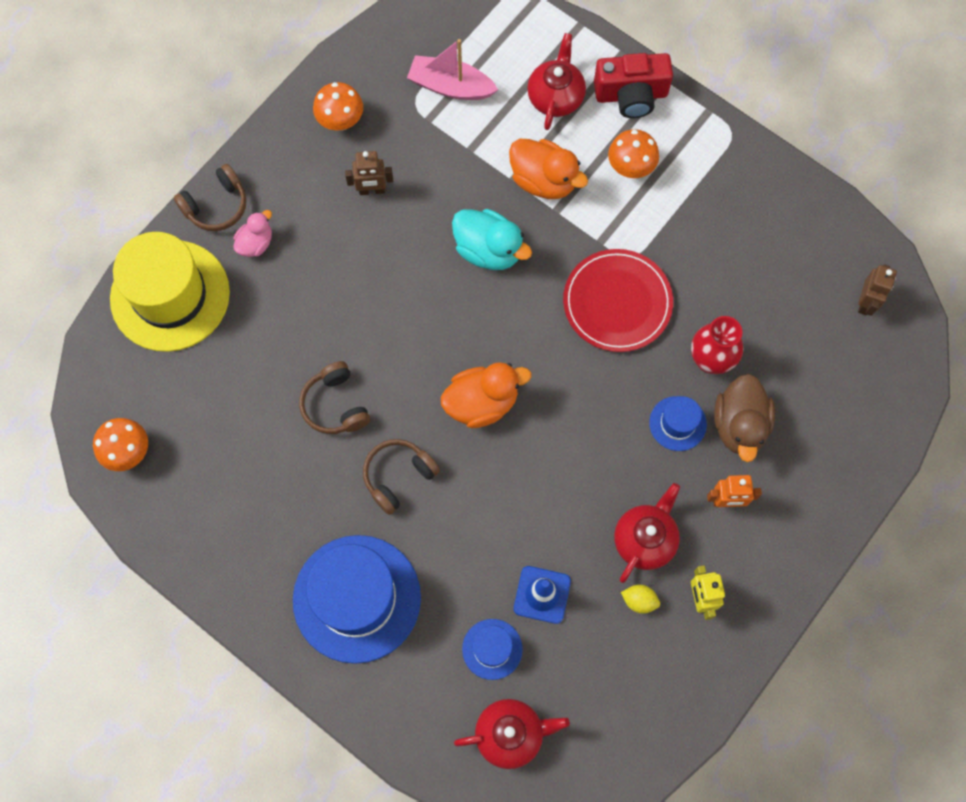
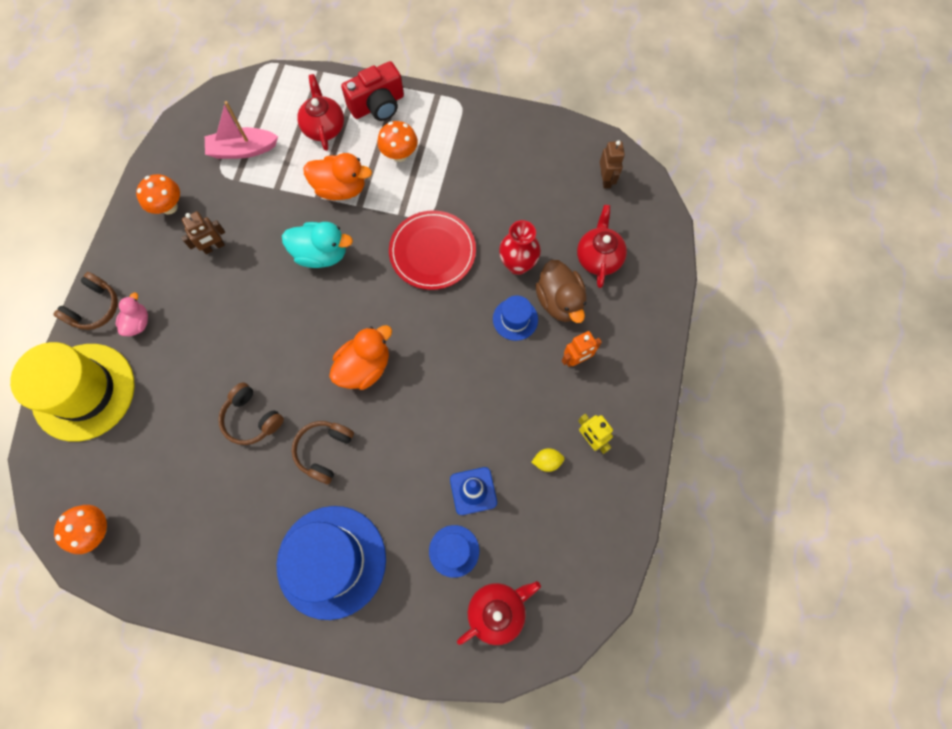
camera: 25 degrees left, 0 degrees up
red teapot [614,483,680,583] -> red teapot moved to [577,205,627,288]

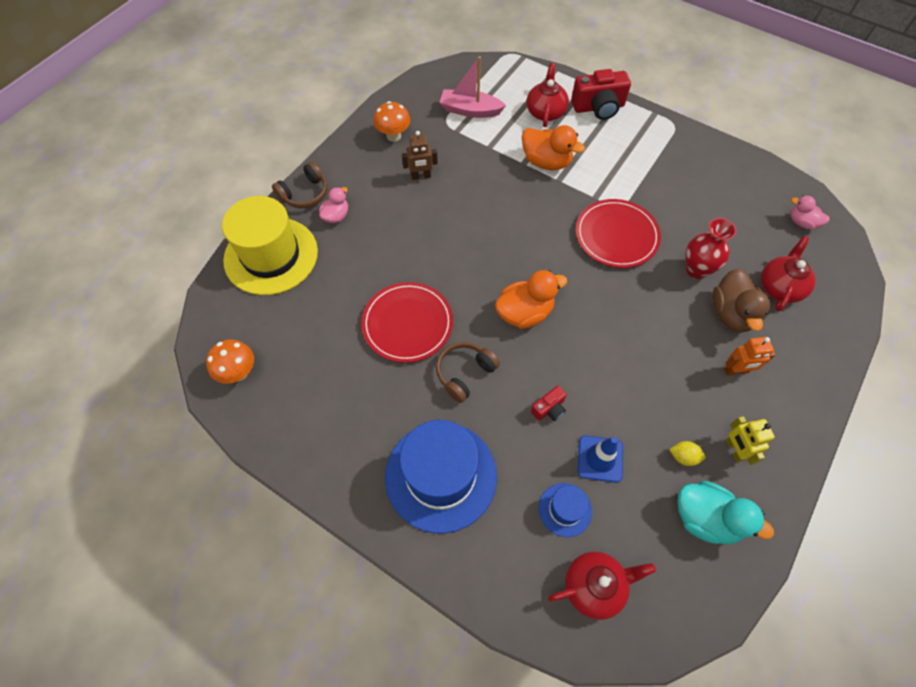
camera: 20 degrees right, 10 degrees down
brown headphones [218,382,284,445] -> red plate [362,282,453,363]
turquoise duck [282,222,353,268] -> turquoise duck moved to [677,481,774,544]
orange mushroom [378,121,418,162] -> none
blue hat [493,295,538,341] -> none
brown robot [600,140,625,189] -> pink duck [790,196,829,229]
none -> red camera [531,386,567,421]

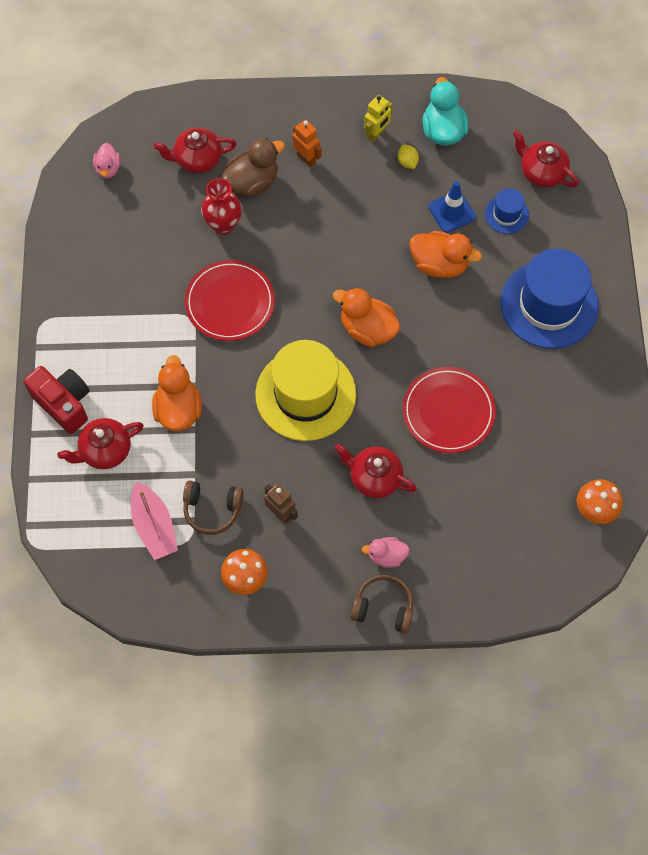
camera: 125 degrees left, 5 degrees up
yellow hat [222,196,318,295] -> yellow hat moved to [255,340,356,441]
brown headphones [436,342,500,403] -> brown headphones moved to [183,481,243,535]
red camera [531,386,567,421] -> orange duck [409,231,482,278]
none -> red teapot [334,444,417,498]

